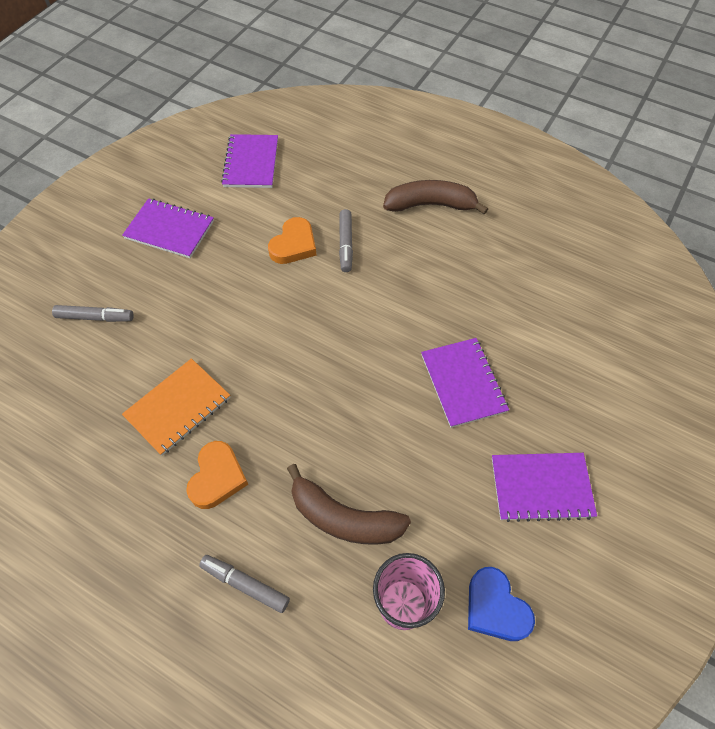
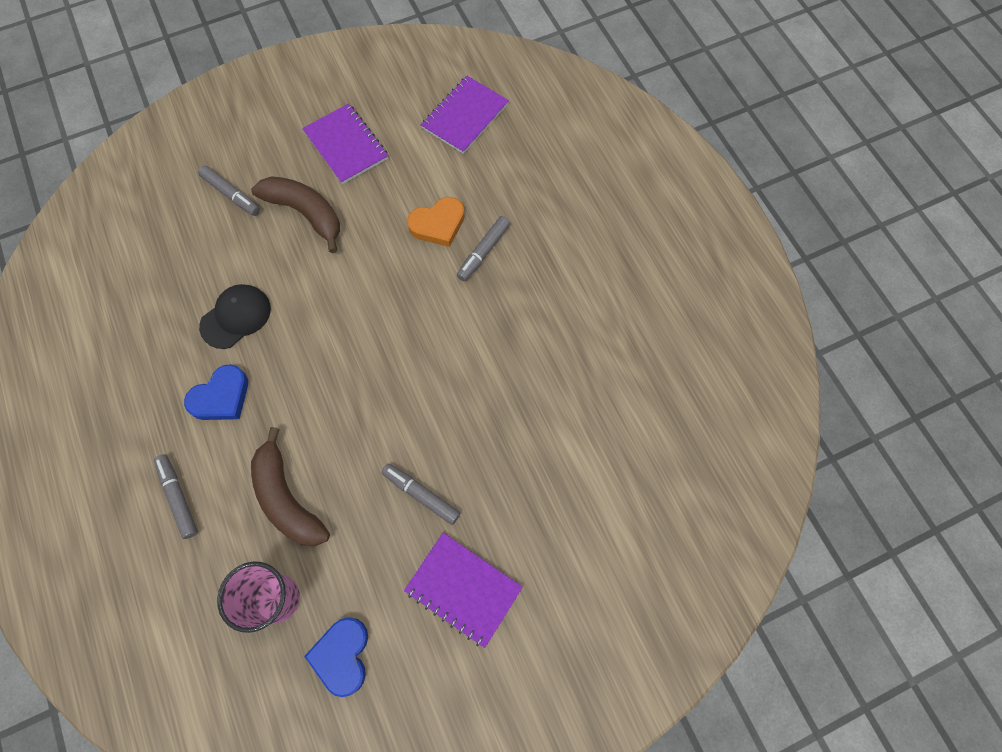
camera: 35 degrees right, 10 degrees up
orange notebook [122,358,230,456] -> black cap [199,284,271,349]
orange heart [186,441,249,509] -> blue heart [184,364,248,420]
brown banana [383,180,488,215] -> brown banana moved to [251,176,340,253]
purple notebook [421,338,509,428] -> none
none -> grey marker [382,464,460,525]

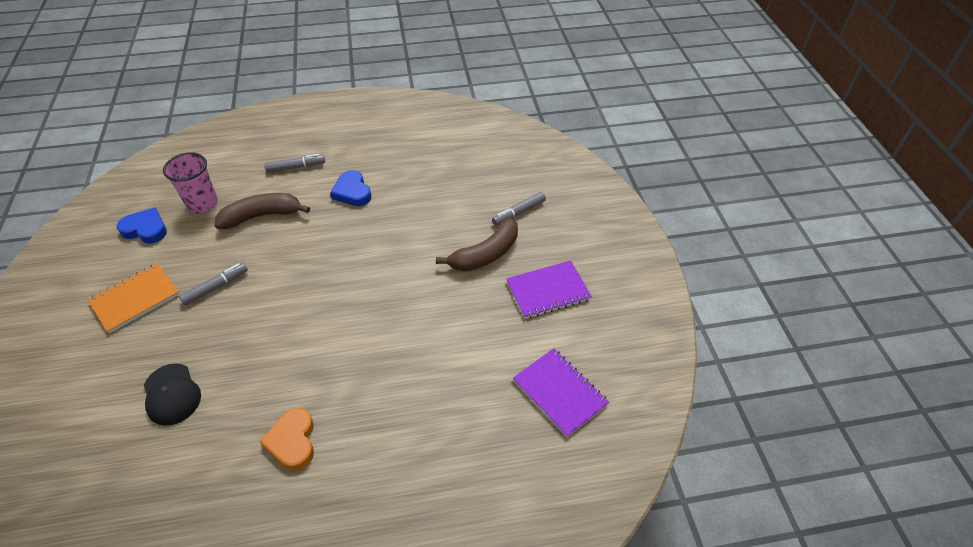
camera: 105 degrees right, 20 degrees down
black cap [199,284,271,349] -> black cap moved to [144,363,201,426]
purple notebook [404,533,523,648] -> orange notebook [88,263,180,333]
orange heart [407,197,465,247] -> orange heart moved to [260,408,314,470]
grey marker [457,216,510,281] -> none

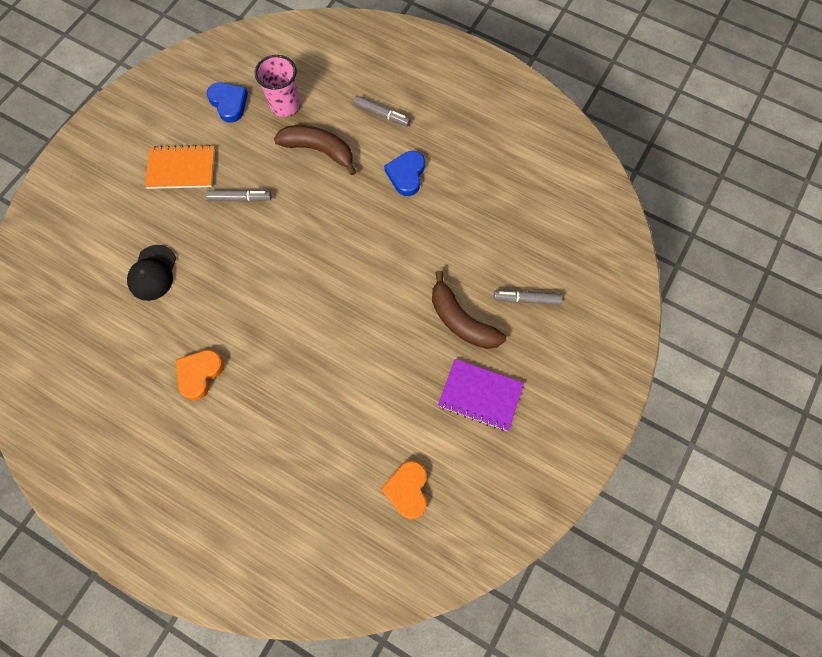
camera: 40 degrees right, 20 degrees up
brown banana [436,217,518,271] -> brown banana turned 45 degrees clockwise [432,271,506,349]
purple notebook [513,348,609,437] -> orange heart [381,461,427,520]

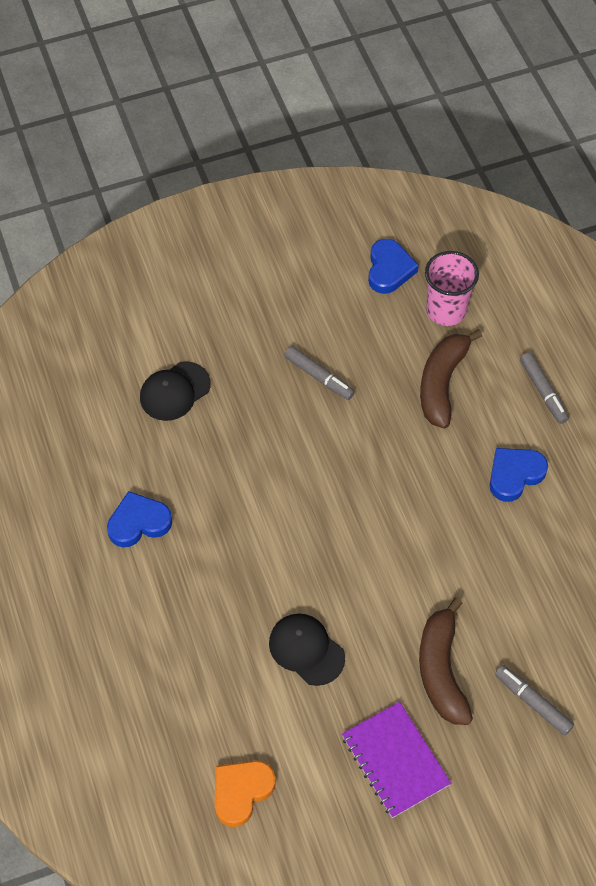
camera: 40 degrees right, 10 degrees down
orange notebook [145,145,215,189] -> none
orange heart [176,350,224,400] -> blue heart [107,491,172,547]
brown banana [274,125,356,175] -> brown banana turned 135 degrees counterclockwise [420,329,482,428]
none -> black cap [269,614,345,686]

